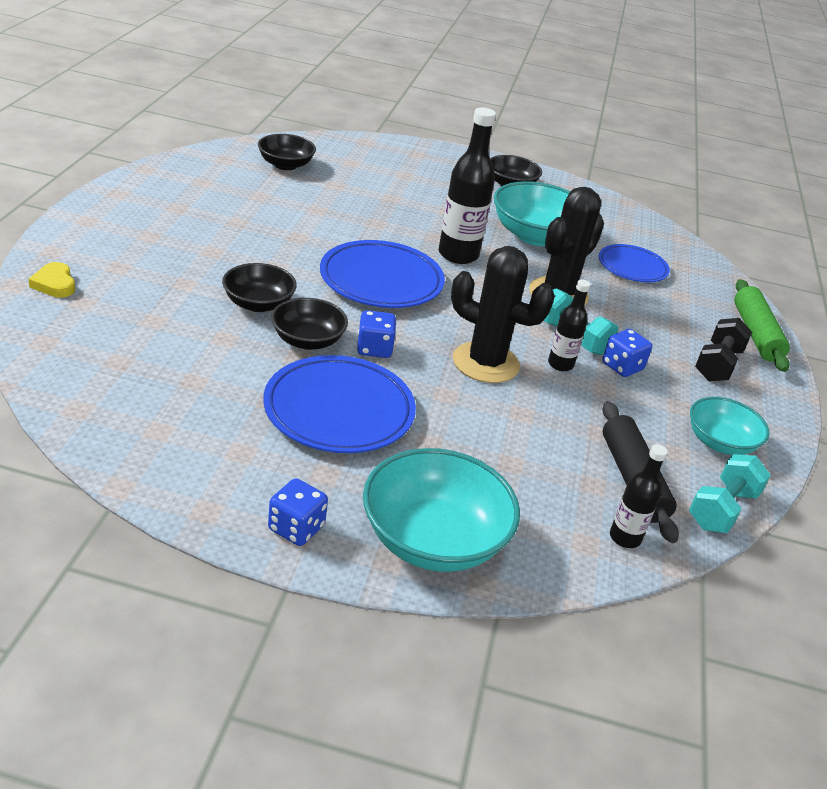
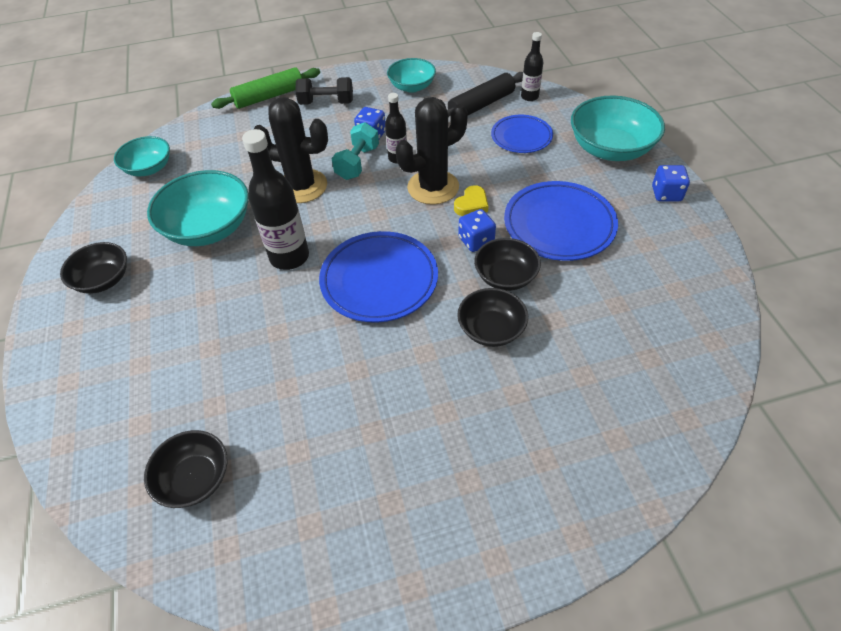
camera: 110 degrees left, 15 degrees up
yellow heart [29,262,75,298] -> yellow heart moved to [454,185,488,216]
black cactus [451,246,555,383] -> black cactus turned 60 degrees clockwise [396,97,468,205]
blue plate [599,244,670,282] -> blue plate moved to [491,115,553,153]
turquoise dumbbell [689,454,771,533] -> none
none -> turquoise bowl [114,136,170,176]

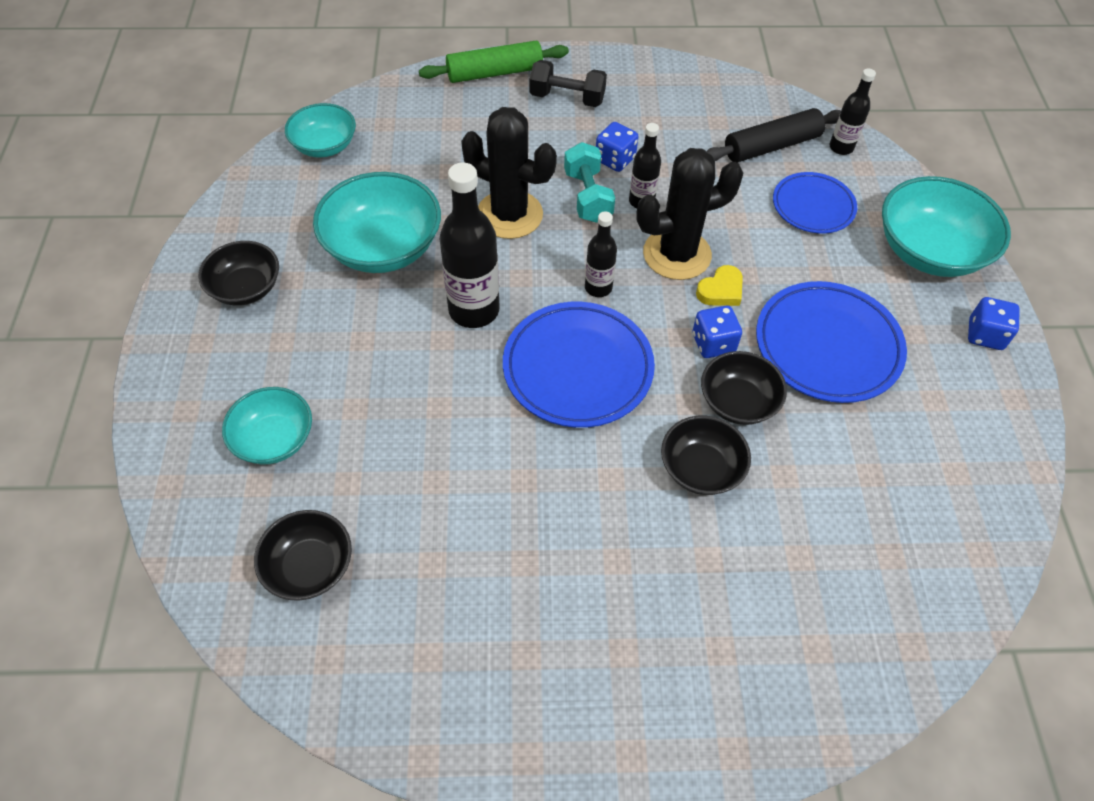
camera: 10 degrees right, 5 degrees up
turquoise dumbbell [332,122,379,180] -> turquoise dumbbell turned 45 degrees counterclockwise [564,142,615,223]
turquoise bowl [387,58,436,93] -> turquoise bowl moved to [222,387,312,464]
none -> black bottle [585,211,617,297]

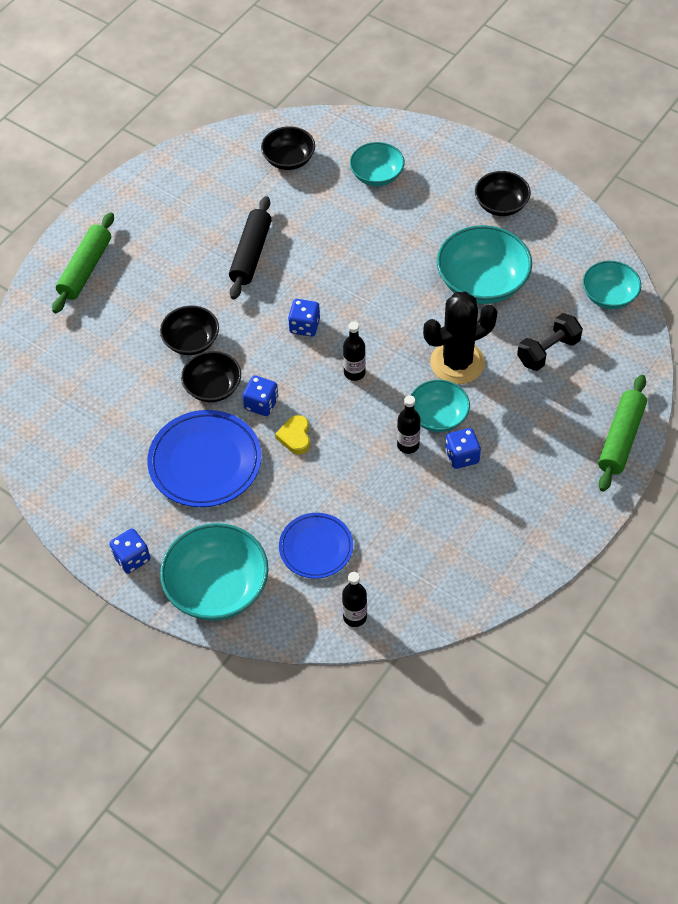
camera: 130 degrees right, 0 degrees up
black bottle [440,163,500,328] -> none
blue plate [503,302,655,428] -> blue dice [288,299,320,337]
black dumbbell [530,60,607,107] -> black dumbbell moved to [517,313,583,371]
turquoise dumbbell [564,142,615,223] -> turquoise bowl [411,380,470,432]
black cactus [636,148,743,280] -> none
black rolling pin [706,108,841,163] -> black rolling pin moved to [229,196,272,299]
none -> green rolling pin [52,212,114,313]

